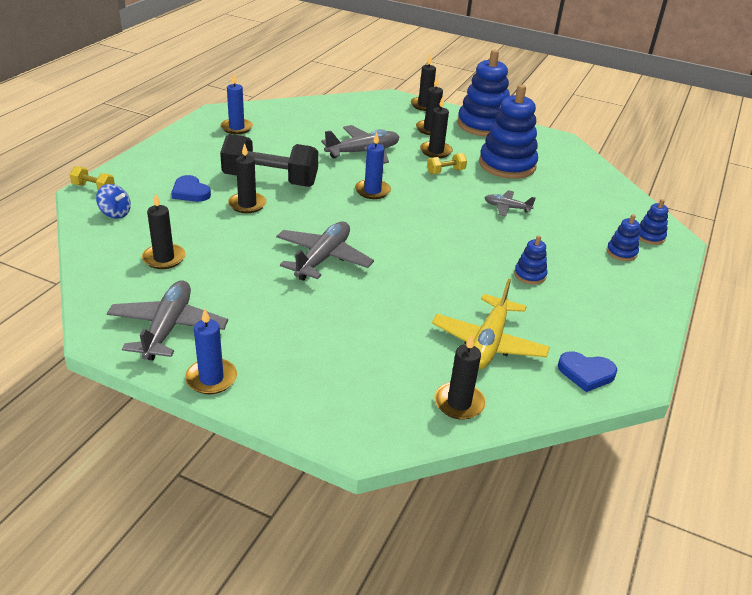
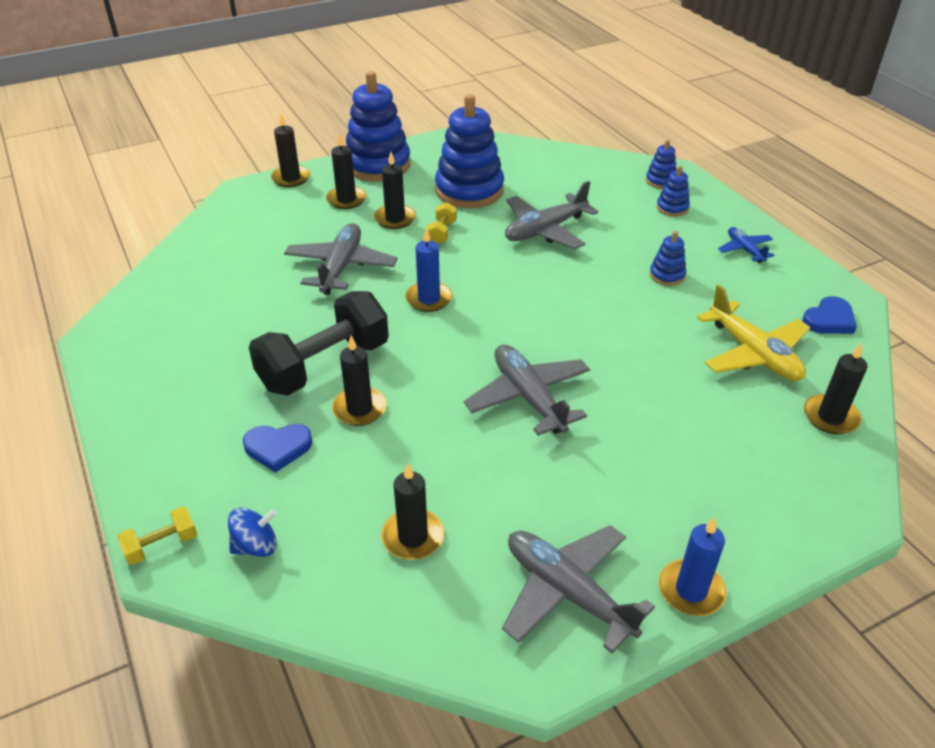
camera: 50 degrees left, 5 degrees up
blue candle [220,74,253,134] -> none
grey plane [485,190,536,217] -> grey plane [505,181,598,249], size x1.82
none -> blue plane [718,227,774,263]

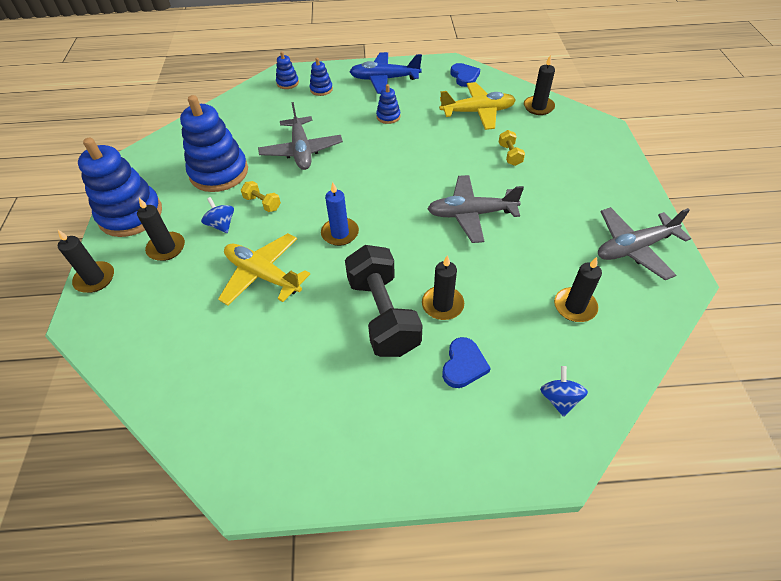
camera: 65 degrees left, 10 degrees up
yellow dumbbell [117,507,197,565] -> yellow dumbbell moved to [499,130,525,166]
grey plane [284,223,398,295] -> yellow plane [218,233,310,306]
black candle [374,152,416,229] -> blue spinning top [201,197,234,233]
blue candle [659,517,727,616] -> none
blue plane [718,227,774,263] -> blue plane [349,52,422,94], size x1.82

